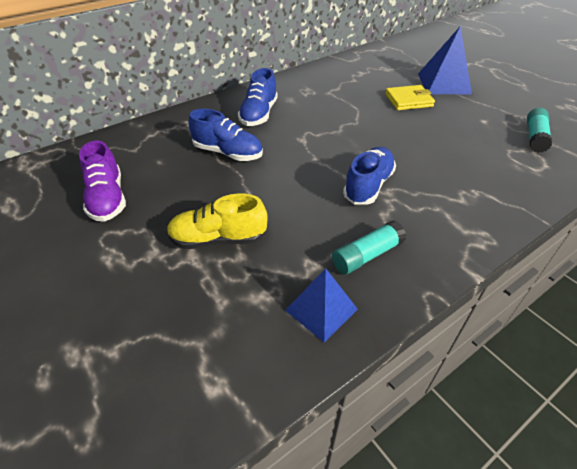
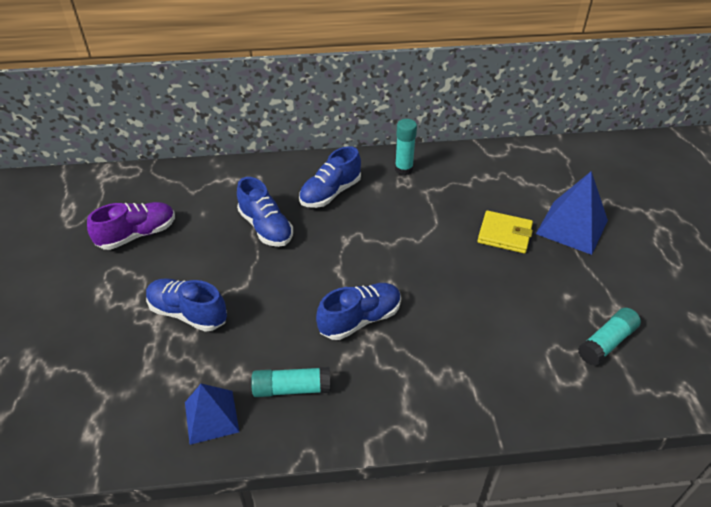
camera: 30 degrees right, 0 degrees up
purple shoe [79,140,126,222] -> purple shoe turned 135 degrees counterclockwise [87,202,175,250]
yellow shoe [167,194,268,249] -> blue shoe [146,278,227,332]
none -> turquoise glue stick [395,119,417,176]

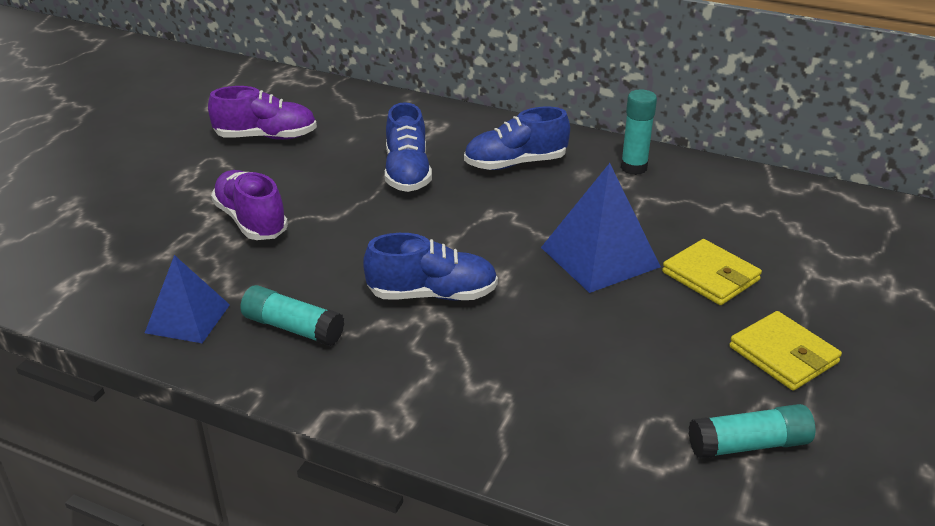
camera: 30 degrees right, 10 degrees down
blue shoe [146,278,227,332] -> purple shoe [211,170,288,240]
blue pyramid [536,171,608,255] -> blue pyramid moved to [541,163,661,293]
none -> yellow wallet [729,311,842,391]

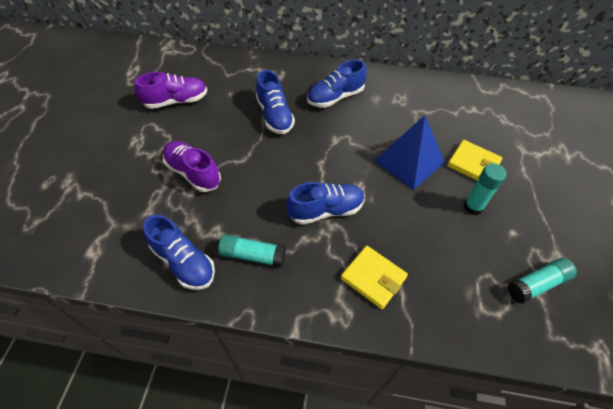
camera: 15 degrees left, 20 degrees up
blue pyramid [145,255,230,343] -> blue shoe [143,215,215,290]
turquoise glue stick [621,90,657,175] -> turquoise glue stick moved to [464,163,507,215]
yellow wallet [729,311,842,391] -> yellow wallet moved to [341,246,408,309]

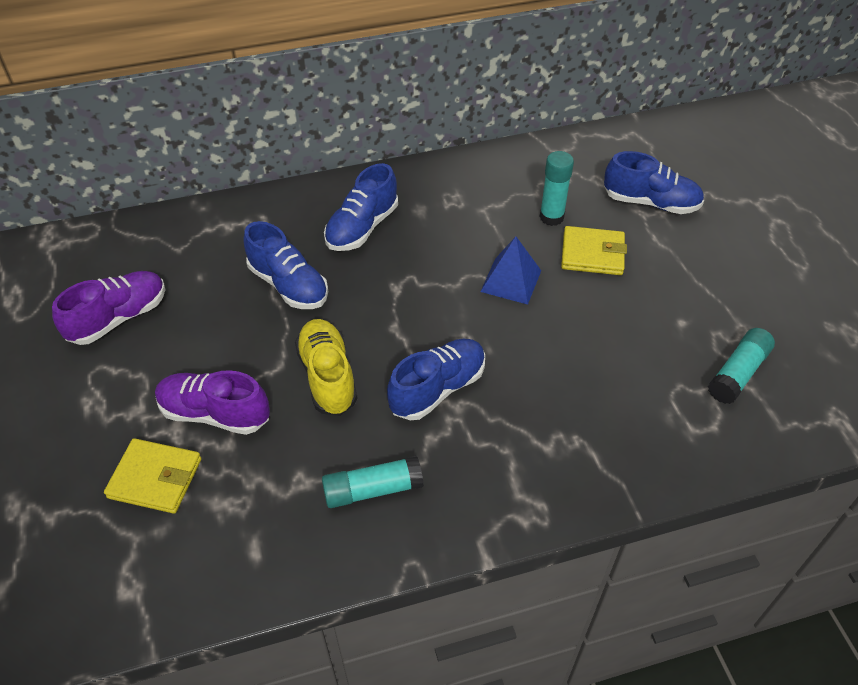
camera: 25 degrees left, 5 degrees down
blue shoe [143,215,215,290] -> blue shoe moved to [604,151,704,214]
yellow wallet [341,246,408,309] -> yellow wallet moved to [104,438,201,514]
blue pyramid [374,115,445,190] -> blue pyramid [480,237,541,305], size x0.66
turquoise glue stick [464,163,507,215] -> turquoise glue stick moved to [539,151,574,226]
none -> yellow shoe [295,319,358,416]

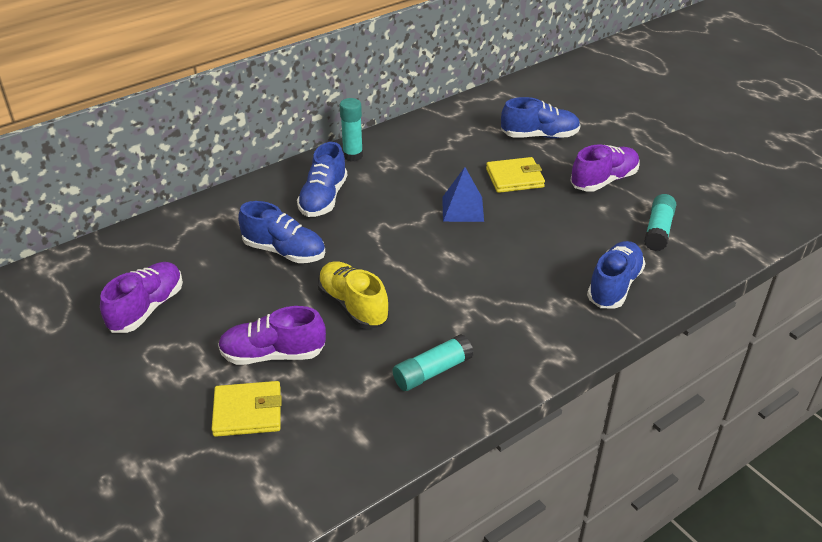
camera: 20 degrees left, 10 degrees down
blue shoe [387,338,485,420] -> blue shoe moved to [587,241,646,308]
turquoise glue stick [539,151,574,226] -> turquoise glue stick moved to [340,98,363,161]
none -> purple shoe [570,144,639,192]

